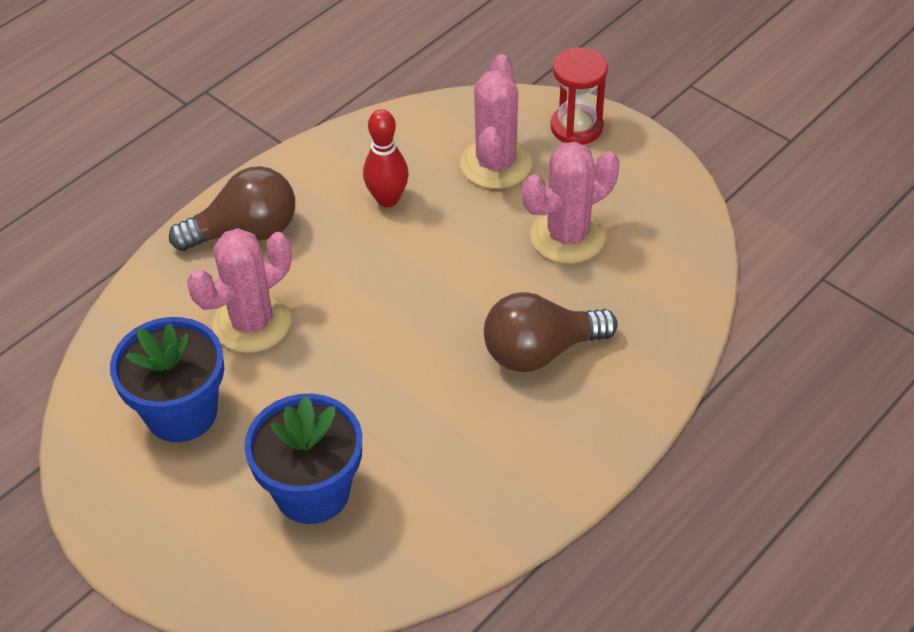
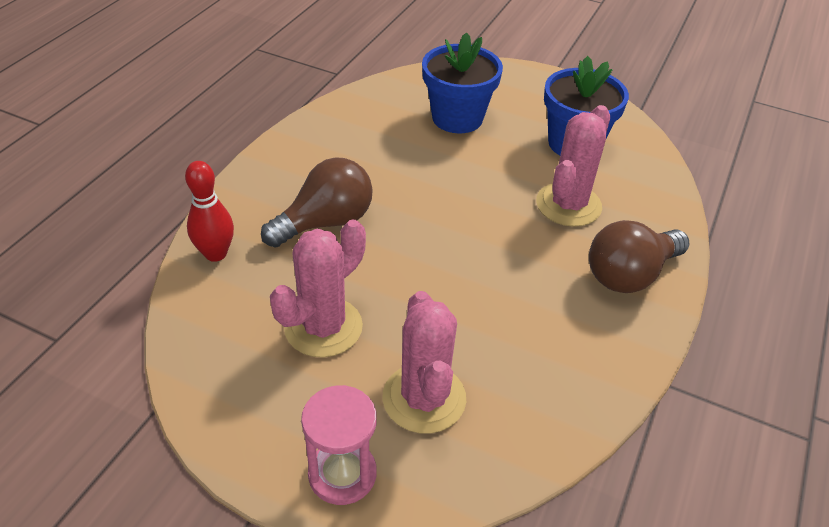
camera: 160 degrees right, 5 degrees down
red bowling pin [363,109,409,207] -> red bowling pin moved to [185,161,234,262]
red hourglass [550,47,608,145] -> pink hourglass [301,385,377,505]

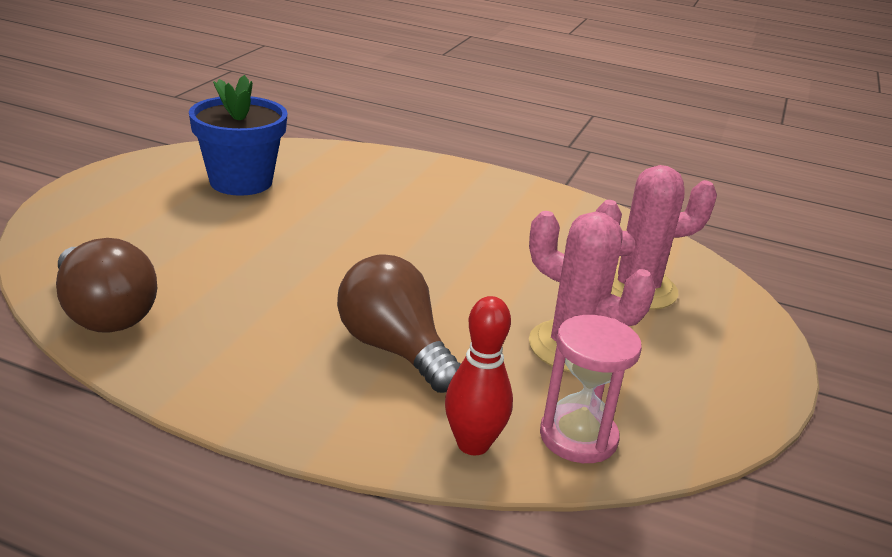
camera: 95 degrees left, 15 degrees down
pink hourglass [301,385,377,505] -> pink hourglass moved to [540,315,642,463]
blue flower pot [422,33,503,133] -> none
pink cactus [536,105,610,227] -> none
brown light bulb [589,220,689,293] -> brown light bulb moved to [56,238,157,333]

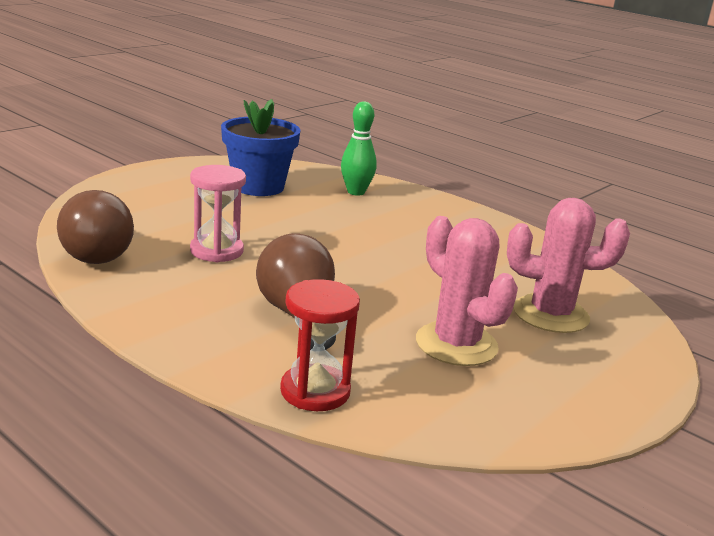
camera: 20 degrees right, 5 degrees down
red bowling pin [445,296,513,455] -> red hourglass [280,279,360,411]
pink hourglass [540,315,642,463] -> pink hourglass moved to [190,165,246,262]
none -> green bowling pin [341,102,377,196]

